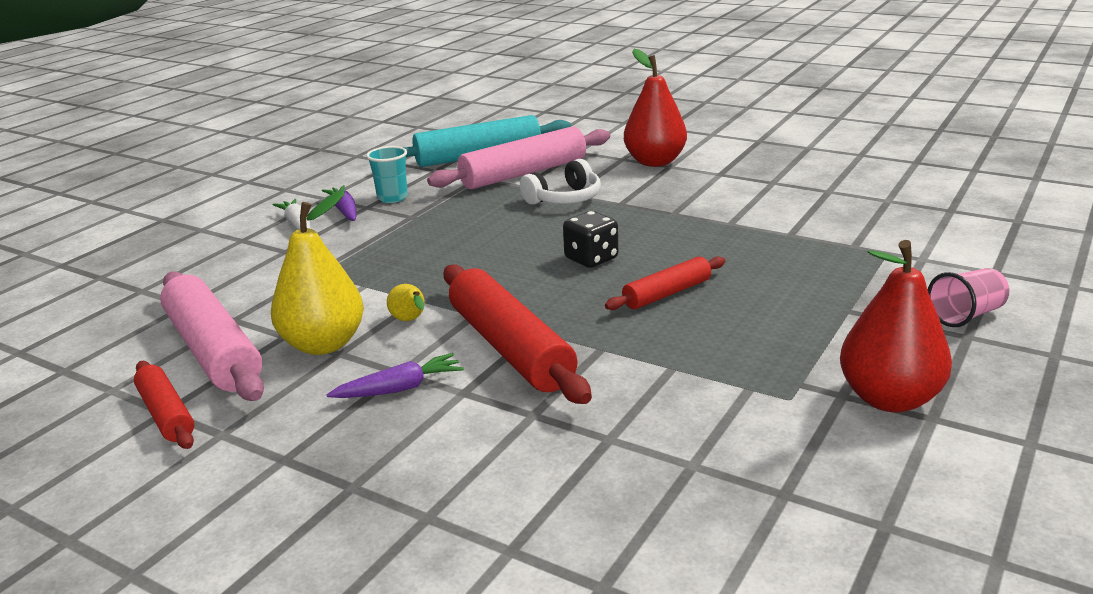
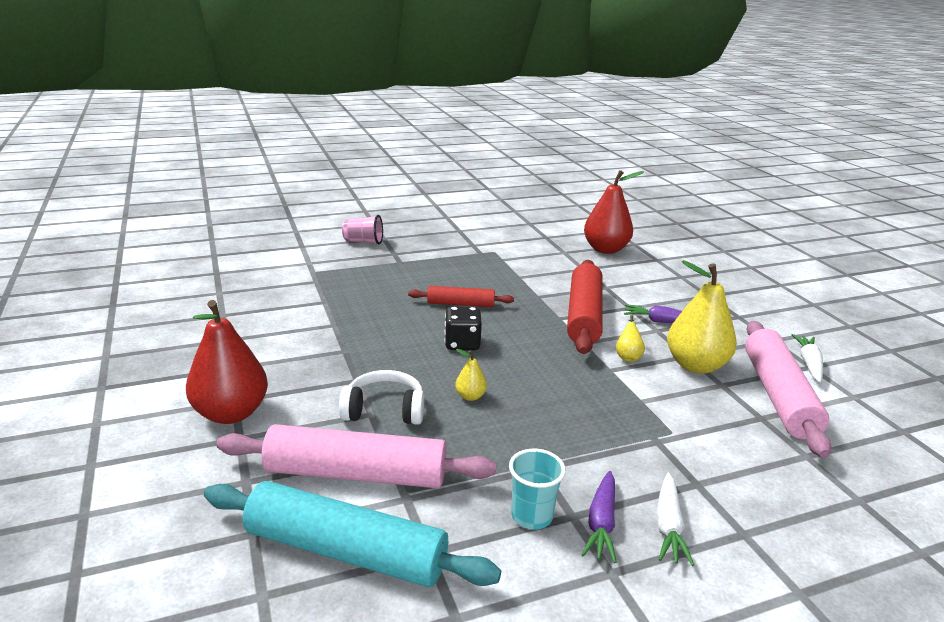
camera: 145 degrees left, 0 degrees up
red rolling pin [134,361,194,449] -> white carrot [792,334,823,383]
red pear [840,240,952,412] -> red pear moved to [584,170,644,254]
none -> yellow pear [455,349,487,401]

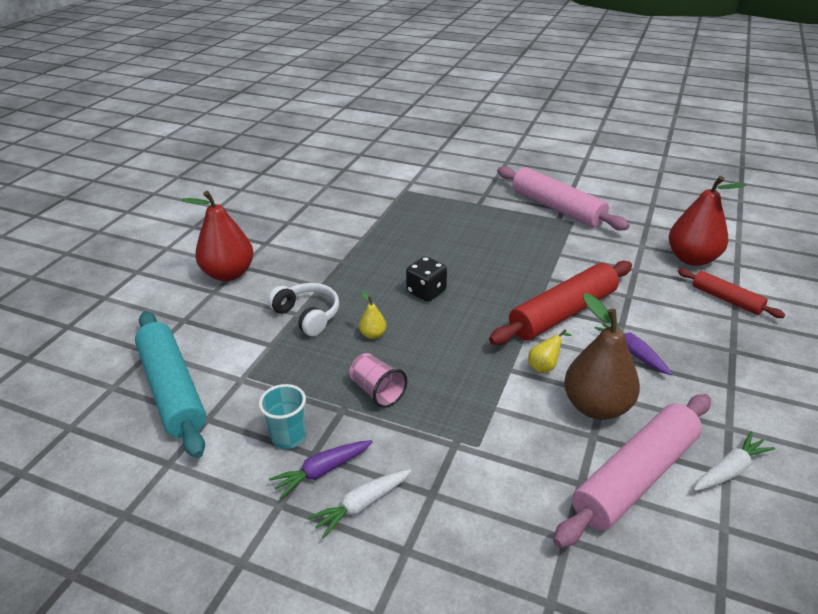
camera: 45 degrees right, 10 degrees up
pink rolling pin [216,424,496,488] -> pink rolling pin moved to [497,166,630,231]
pink cup [342,215,383,245] -> pink cup moved to [349,353,407,408]
red rolling pin [408,286,514,307] -> red rolling pin moved to [678,268,785,318]
yellow pear [667,260,737,374] -> brown pear [564,293,640,420]

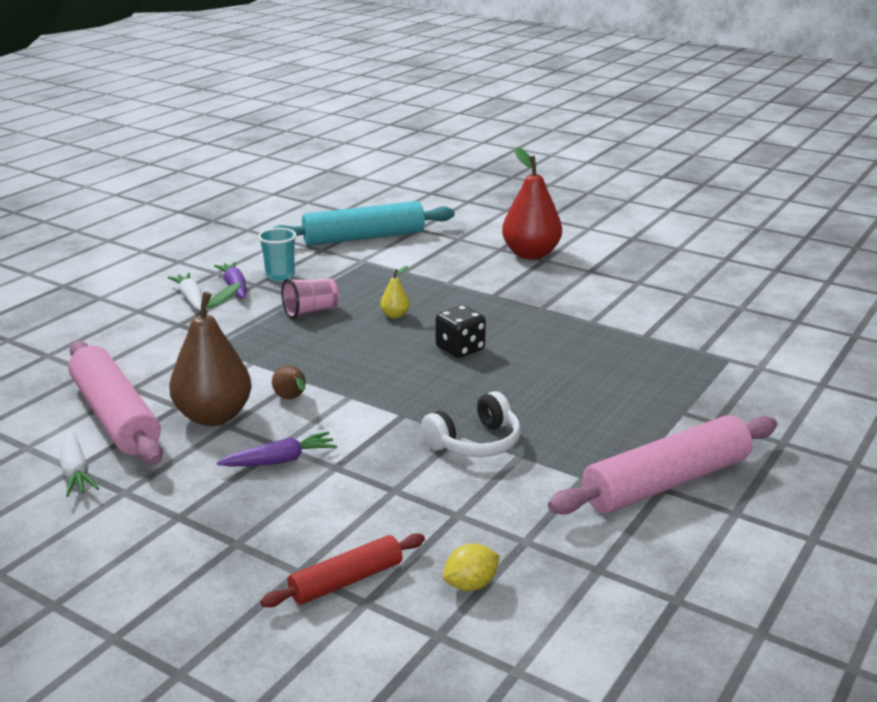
camera: 100 degrees right, 10 degrees down
white headphones [268,283,339,336] -> white headphones moved to [421,391,521,457]
red rolling pin [489,261,632,345] -> none
yellow pear [528,329,572,373] -> brown pear [272,365,306,399]
red pear [669,176,747,266] -> yellow lemon [443,543,500,591]

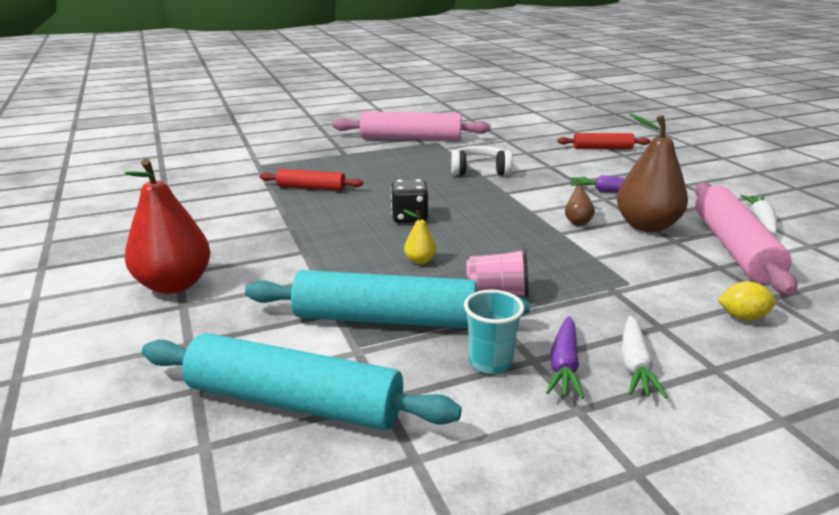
camera: 145 degrees left, 0 degrees up
yellow lemon [443,543,500,591] -> yellow lemon moved to [718,281,776,321]
none -> turquoise rolling pin [245,270,530,329]
none -> red rolling pin [259,169,363,191]

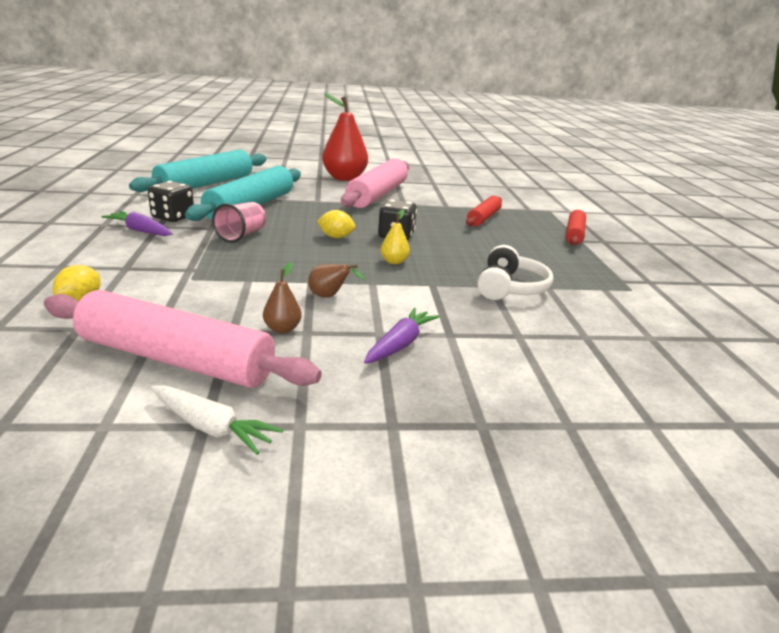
camera: 105 degrees right, 0 degrees up
pink rolling pin [332,111,491,141] -> pink rolling pin moved to [341,158,409,208]
yellow pear [403,210,437,264] -> yellow pear moved to [380,209,410,264]
turquoise cup [464,289,524,374] -> black dice [148,181,194,222]
red rolling pin [558,133,650,149] -> red rolling pin moved to [566,210,586,245]
brown pear [617,114,688,232] -> brown pear [263,263,302,333], size x0.44
white carrot [622,315,667,398] -> none
none -> yellow lemon [317,210,355,238]

